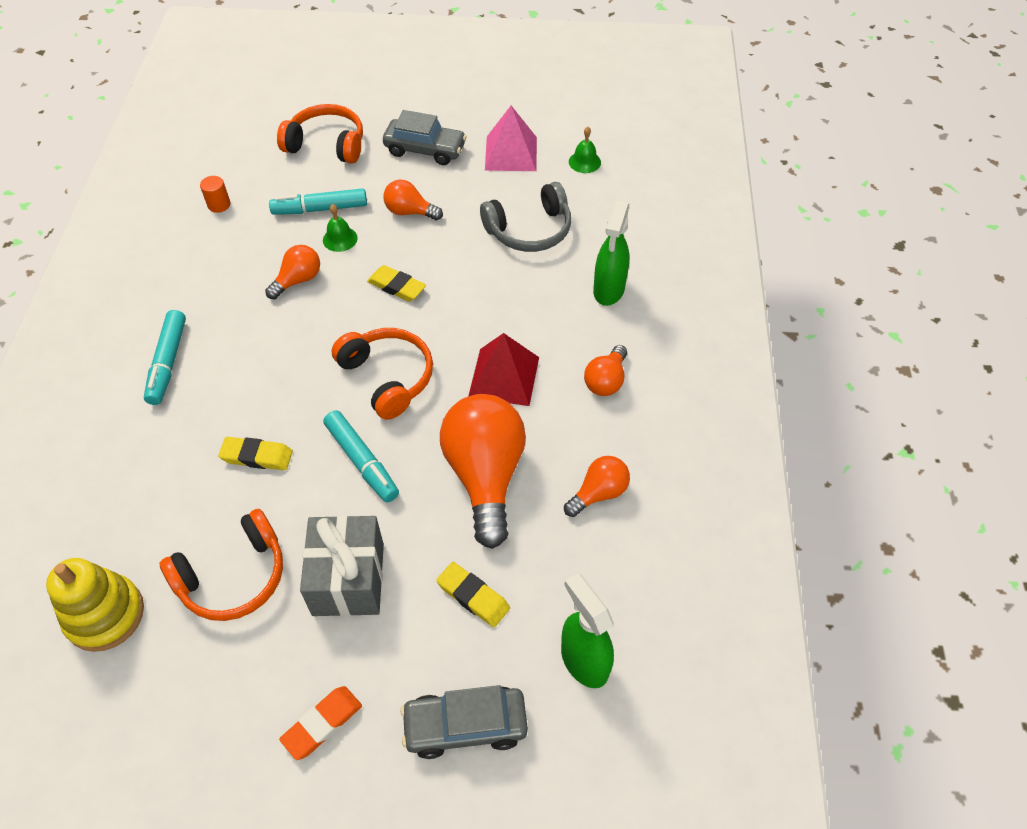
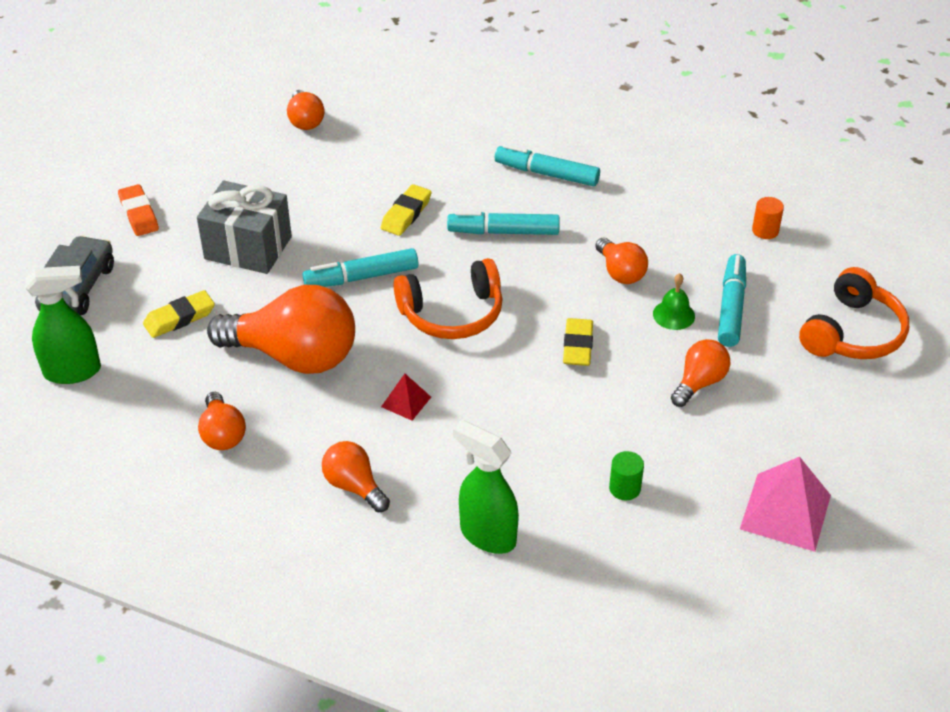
camera: 110 degrees right, 10 degrees down
yellow stacking toy [46,558,144,652] -> orange light bulb [287,90,325,130]
orange headphones [160,509,283,621] -> none
yellow eraser [367,265,426,302] -> yellow eraser turned 45 degrees counterclockwise [563,318,593,366]
grey car [383,110,467,165] -> none
red pyramid [468,333,539,406] -> red pyramid [381,374,431,421], size x0.52
grey headphones [480,182,571,252] -> green cylinder [609,451,644,500]
green bell [569,127,601,173] -> none
none -> turquoise marker [447,211,560,235]

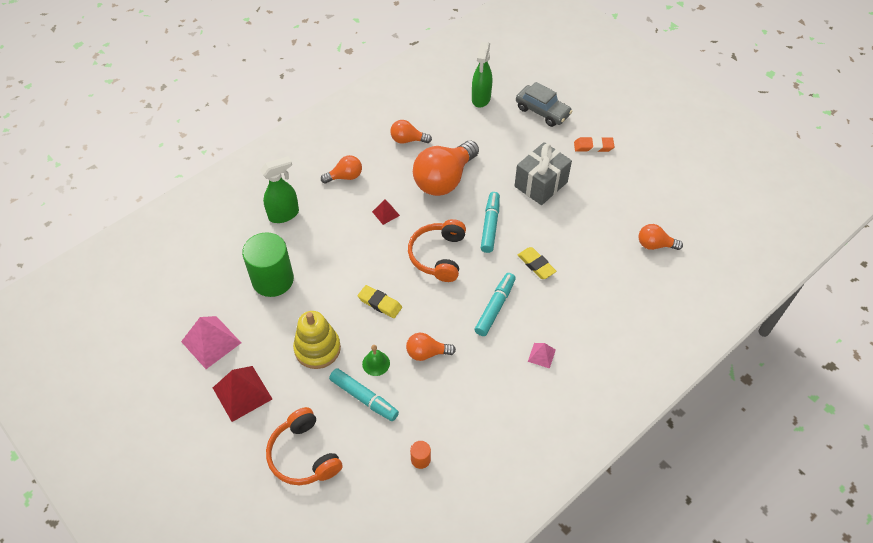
camera: 115 degrees right, 10 degrees up
yellow eraser [143,290,215,338] -> none
turquoise marker [495,144,600,186] -> pink pyramid [528,343,556,369]
green cylinder [609,451,644,500] -> green cylinder [242,232,294,297], size x2.40
orange light bulb [671,339,730,407] -> yellow stacking toy [293,311,341,369]
none -> red pyramid [213,366,272,422]

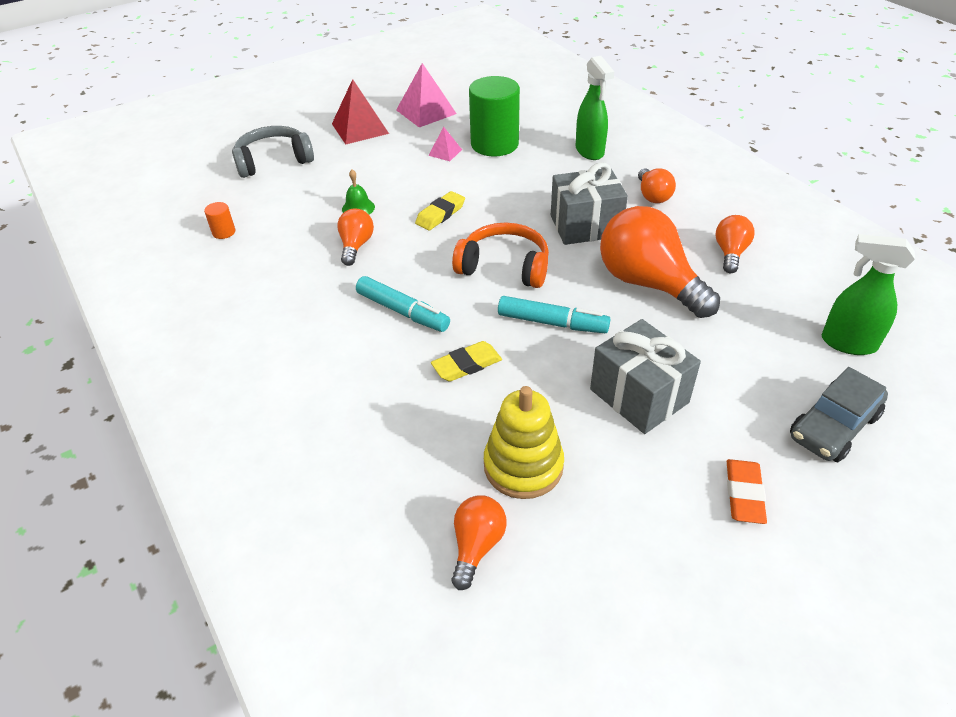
camera: 100 degrees right, 10 degrees down
orange headphones [266,407,342,485] -> grey headphones [232,126,314,178]
yellow stacking toy [293,311,341,369] -> yellow stacking toy moved to [484,386,564,499]
turquoise marker [329,368,399,421] -> none
red pyramid [372,199,400,225] -> grey gift [551,162,628,245]
pink pyramid [528,343,556,369] -> pink pyramid moved to [428,127,462,161]

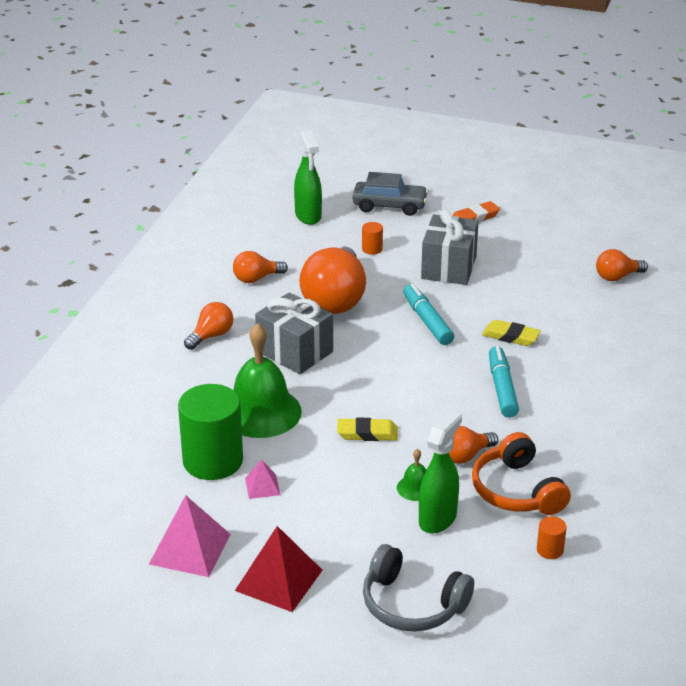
camera: 130 degrees left, 10 degrees down
orange headphones [452,222,549,288] -> orange headphones moved to [472,432,571,515]
yellow stacking toy [484,386,564,499] -> none
green spray bottle [576,56,614,160] -> green spray bottle moved to [419,410,462,534]
none -> green bell [234,323,302,438]
none -> orange cylinder [362,222,383,255]

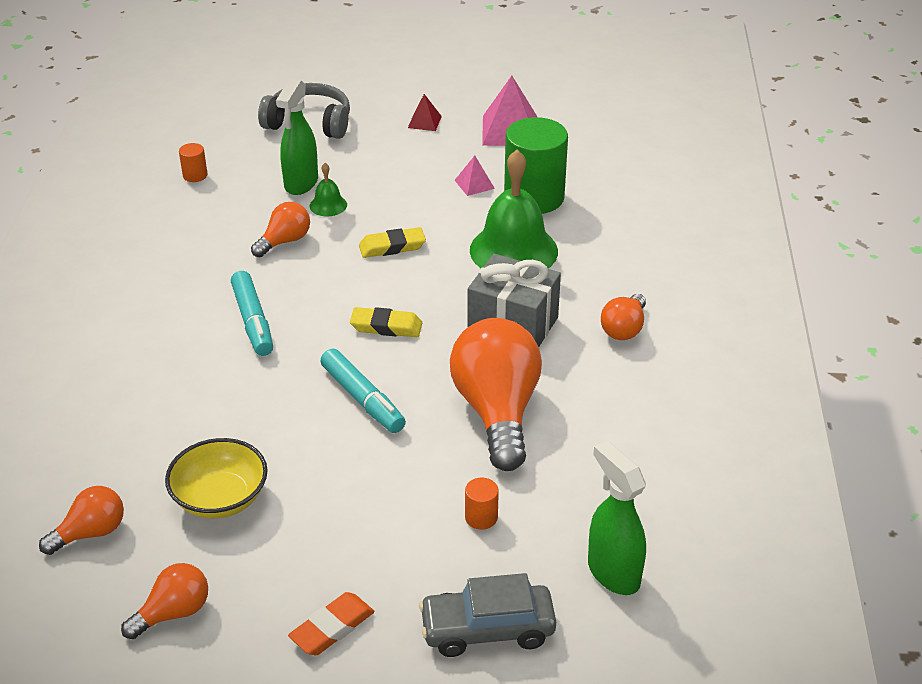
camera: 165 degrees right, 5 degrees up
orange light bulb [233,251,288,283] -> orange light bulb moved to [121,563,208,639]
red pyramid [235,526,323,612] -> red pyramid [408,94,442,131], size x0.52
grey gift [421,209,479,285] -> none
orange headphones [472,432,571,515] -> none
yellow eraser [482,320,541,346] -> yellow eraser moved to [350,307,422,337]
none -> yellow bowl [165,438,268,519]

